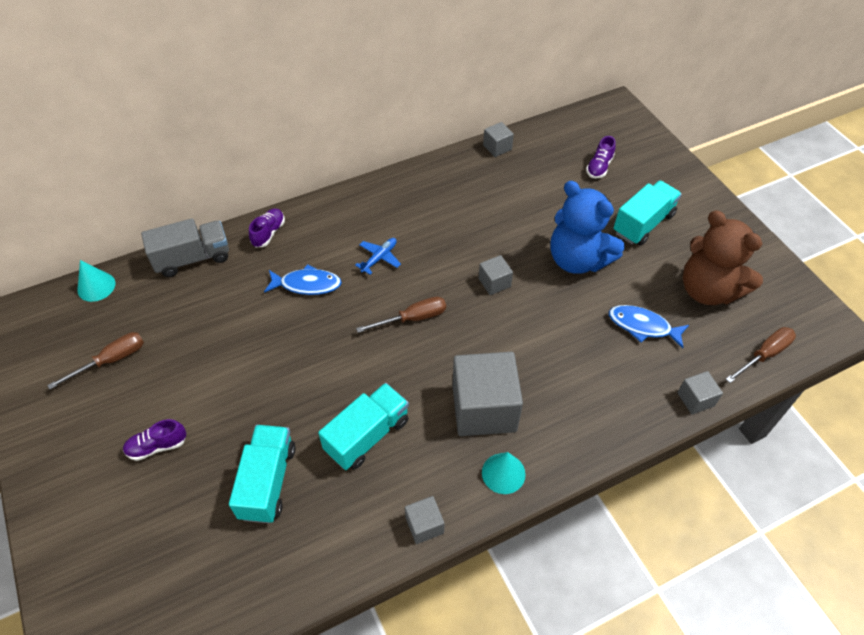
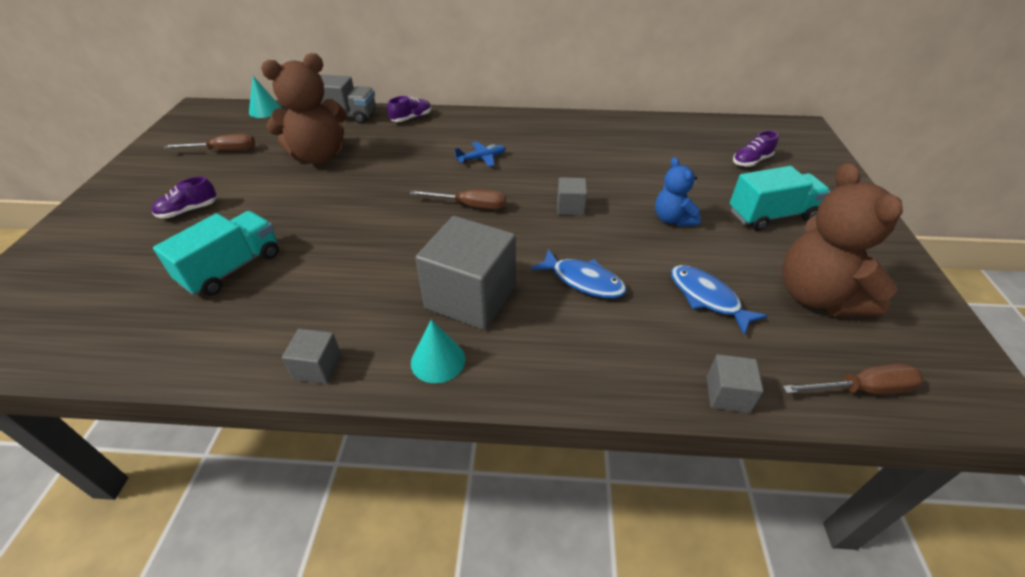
camera: 30 degrees right, 10 degrees down
purple shoe [123,419,186,461] -> purple shoe turned 45 degrees counterclockwise [152,176,217,218]
blue fish [264,264,342,295] -> blue fish moved to [530,249,627,298]
turquoise truck [318,383,409,470] -> none
grey cube [483,122,514,157] -> none
blue teddy bear [550,181,624,274] -> blue teddy bear [655,157,701,226], size x0.55
none -> brown teddy bear [261,53,347,164]

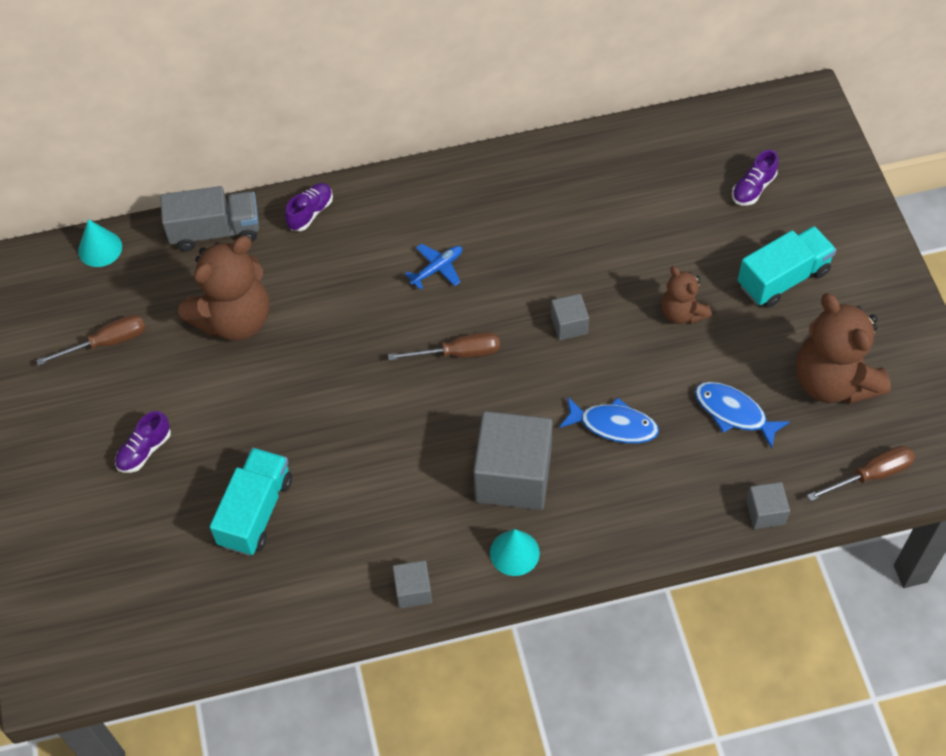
camera: 15 degrees left, 15 degrees up
blue teddy bear [655,157,701,226] -> brown teddy bear [661,266,712,324]

